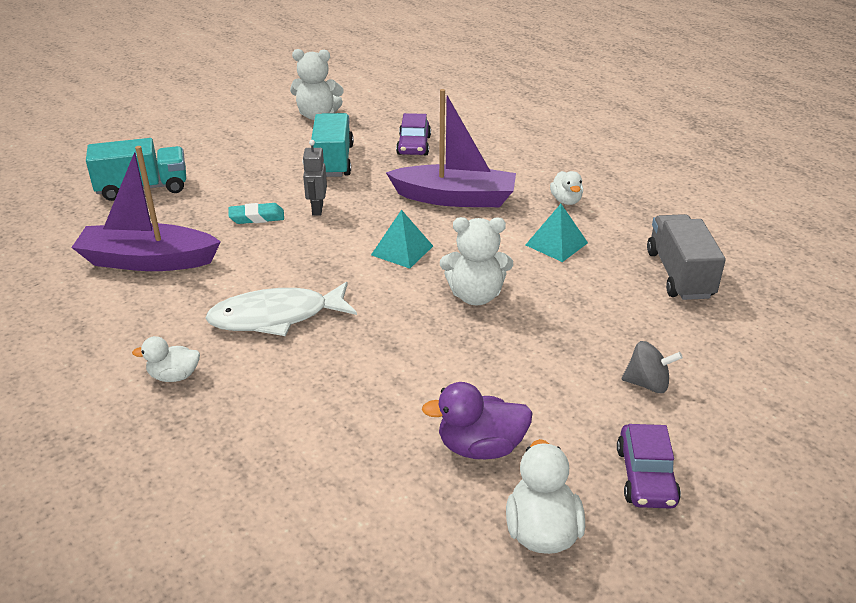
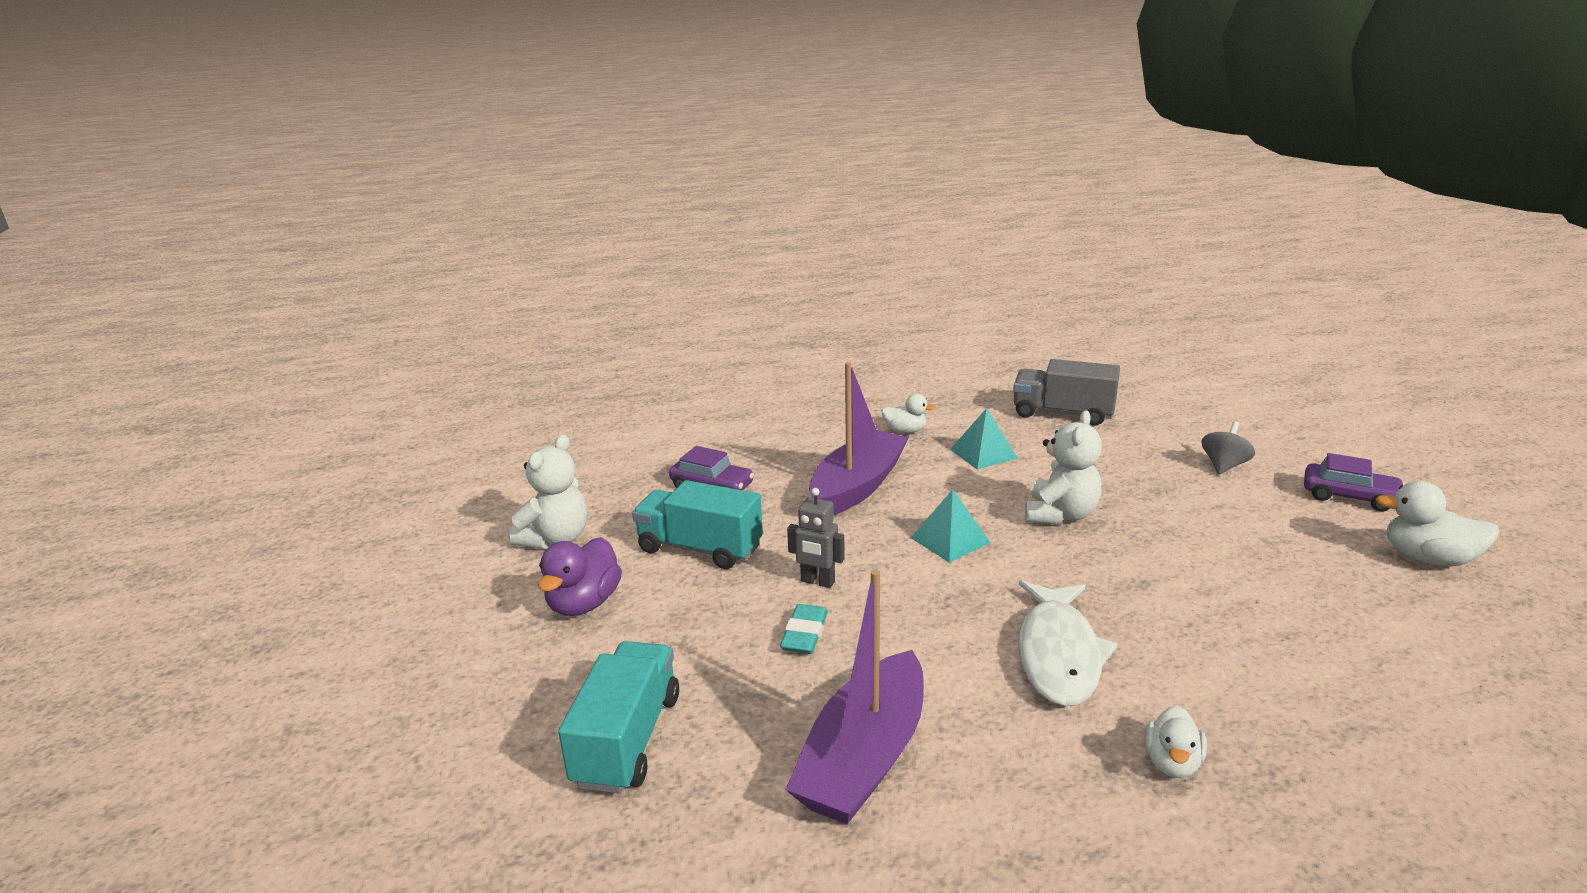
camera: 65 degrees left, 10 degrees down
purple duck [422,382,533,459] -> purple duck moved to [538,537,622,616]

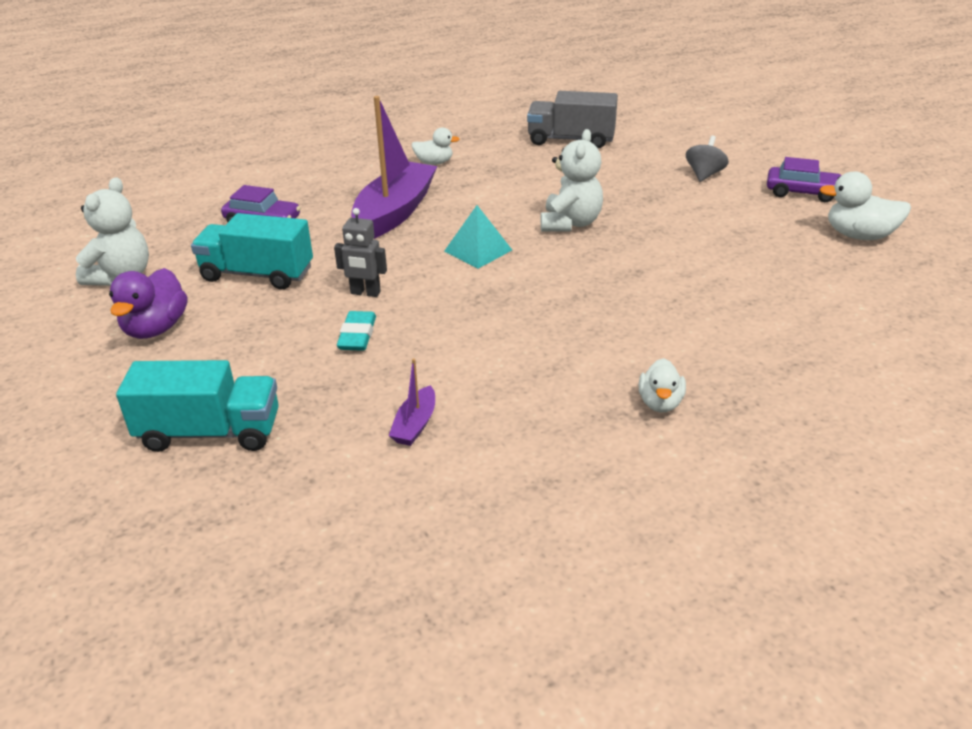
camera: 10 degrees left, 10 degrees up
turquoise truck [558,641,679,794] -> turquoise truck turned 90 degrees clockwise [116,360,279,452]
purple boat [785,570,924,824] -> purple boat [389,359,435,446], size x0.43
turquoise pyramid [950,408,1018,469] -> none
white fish [1018,580,1118,706] -> none

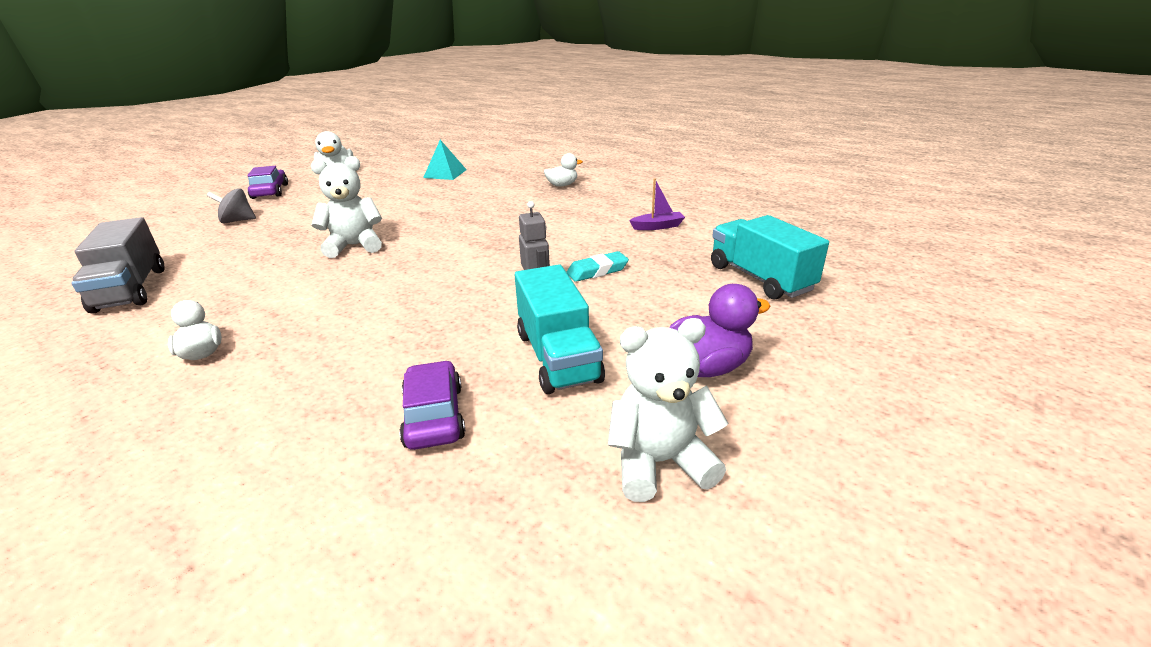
camera: 120 degrees left, 5 degrees down
purple boat [351,96,437,239] -> none
turquoise pyramid [444,205,512,269] -> turquoise pyramid moved to [423,140,467,180]

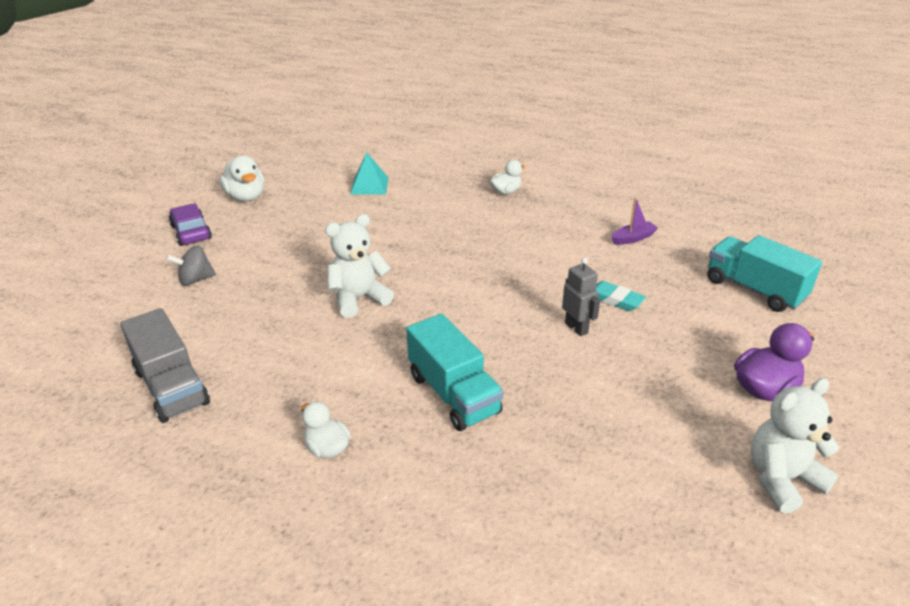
camera: 15 degrees left, 5 degrees up
purple car [399,360,465,450] -> none
turquoise truck [515,265,605,394] -> turquoise truck moved to [406,313,504,431]
turquoise eraser [566,251,629,282] -> turquoise eraser turned 75 degrees clockwise [595,281,646,311]

